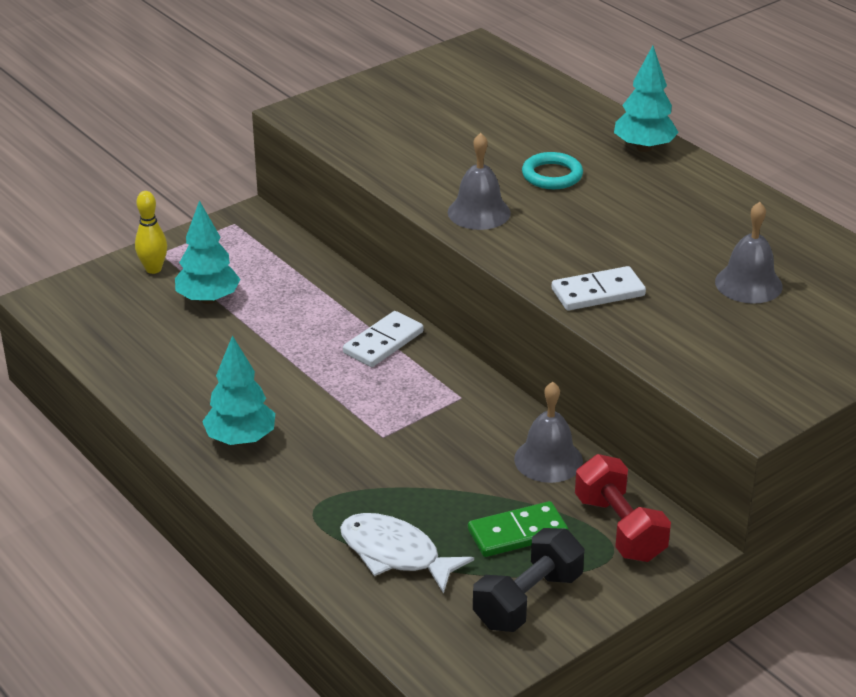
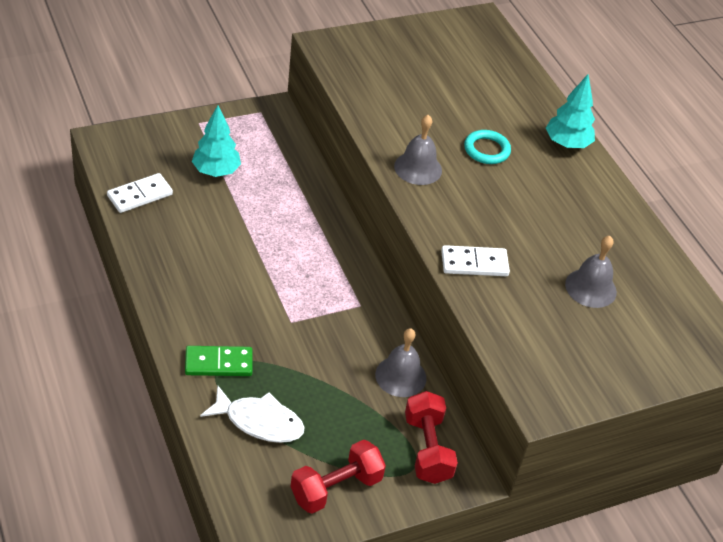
camera: 10 degrees right, 10 degrees up
yellow bowling pin [135,191,167,274] -> none
turquoise tree [202,335,275,445] -> none
white fish [340,513,474,594] -> white fish turned 150 degrees clockwise [200,385,305,443]
white domino [343,311,423,367] -> white domino moved to [107,173,173,213]
green domino [468,501,568,557] -> green domino moved to [185,346,253,376]
black dumbbell [473,528,584,632] -> red dumbbell [290,440,386,514]

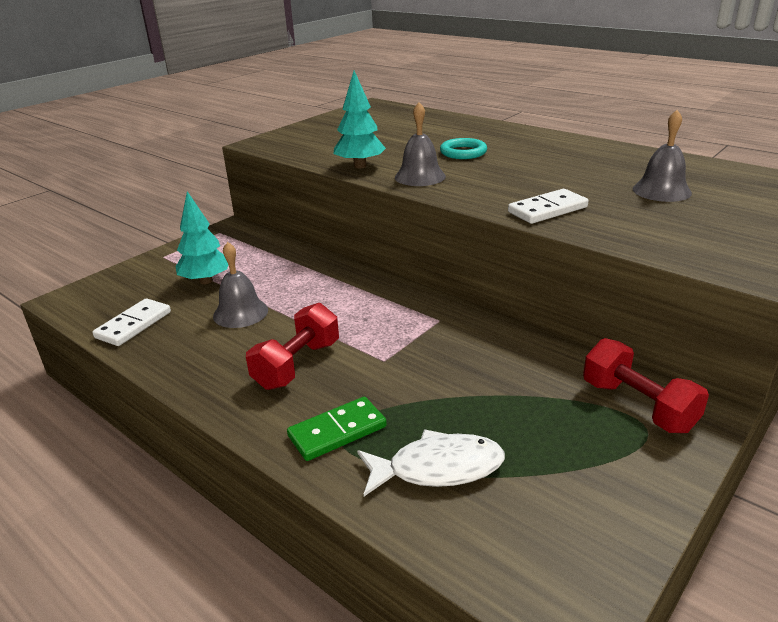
camera: 20 degrees left, 15 degrees down
red dumbbell [290,440,386,514] -> red dumbbell moved to [246,303,339,390]
grey bell [375,328,426,397] -> grey bell moved to [213,242,268,328]
turquoise tree [546,74,595,148] -> turquoise tree moved to [334,71,386,168]

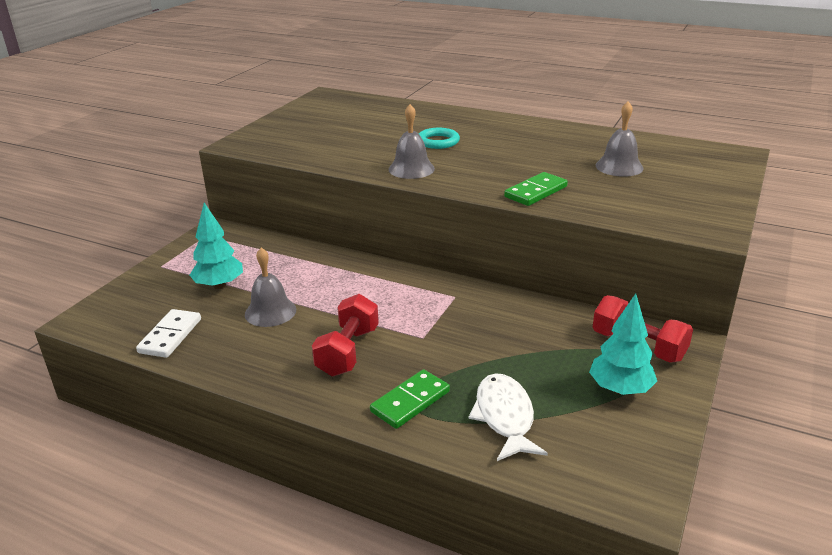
camera: 15 degrees left, 0 degrees up
turquoise tree [334,71,386,168] -> turquoise tree moved to [589,294,657,395]
white fish [357,429,505,496] -> white fish turned 75 degrees counterclockwise [469,373,548,461]
white domino [508,189,588,224] -> green domino [504,172,568,206]

